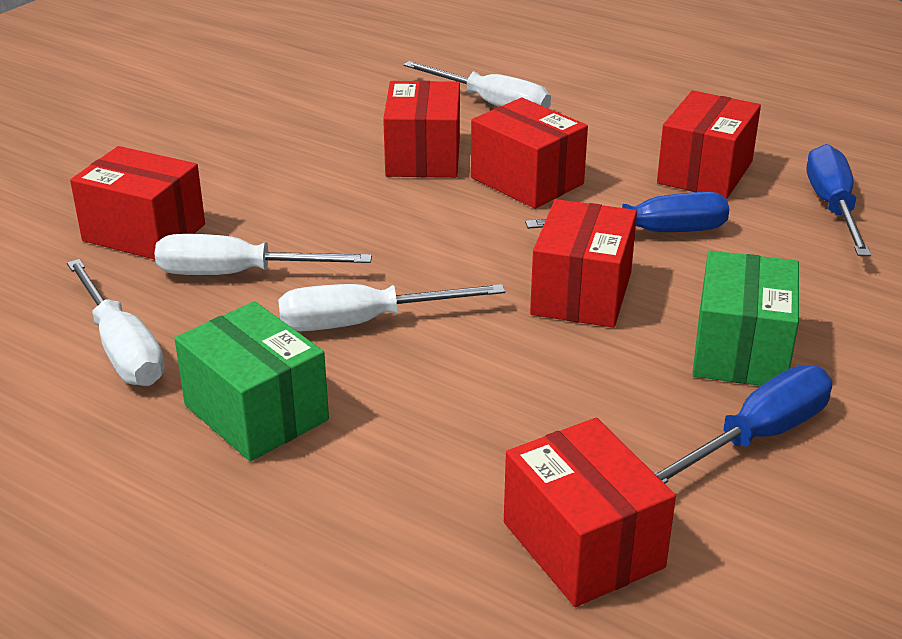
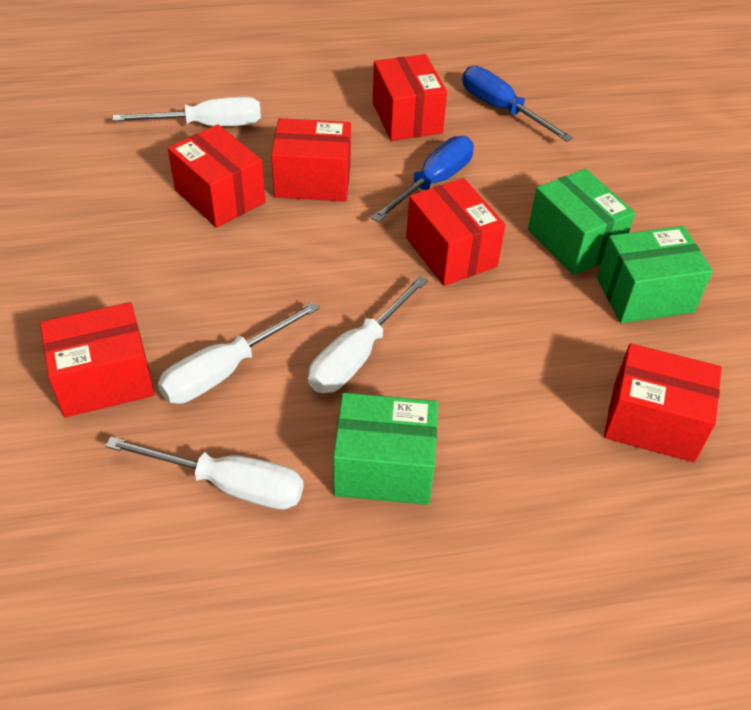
camera: 45 degrees left, 15 degrees up
blue screwdriver [654,365,832,484] -> green box [597,226,713,323]

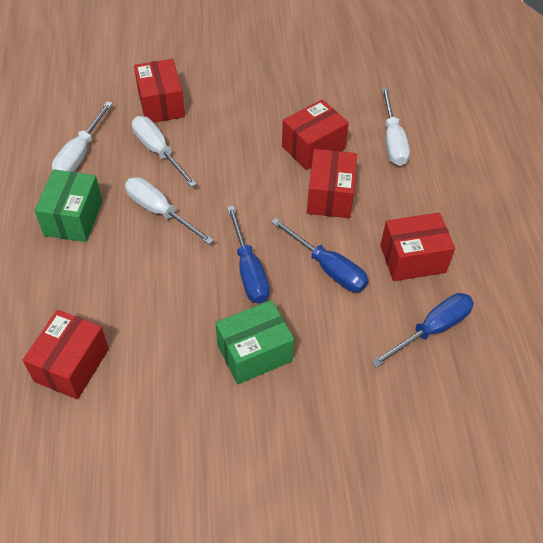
camera: 95 degrees right, 5 degrees up
red box [406,178,505,286] -> blue screwdriver [227,206,269,304]
green box [597,226,713,323] -> none

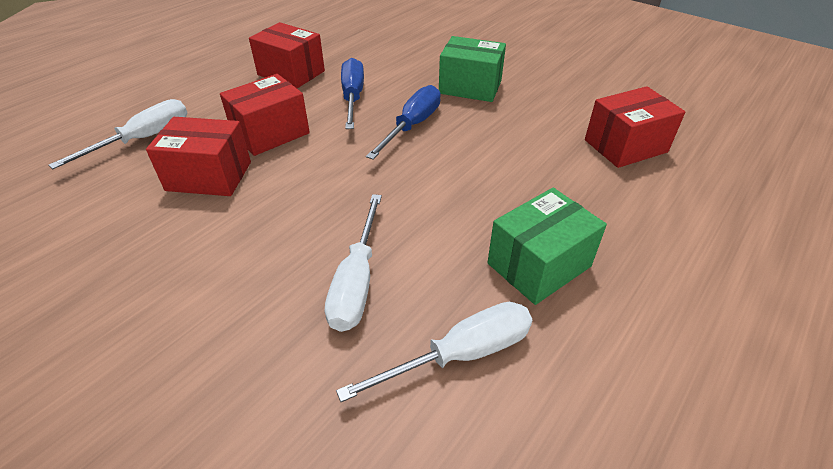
camera: 135 degrees left, 10 degrees down
white screwdriver [125,177,214,245] -> none
red box [134,59,185,122] -> none
blue screwdriver [371,293,474,368] -> none

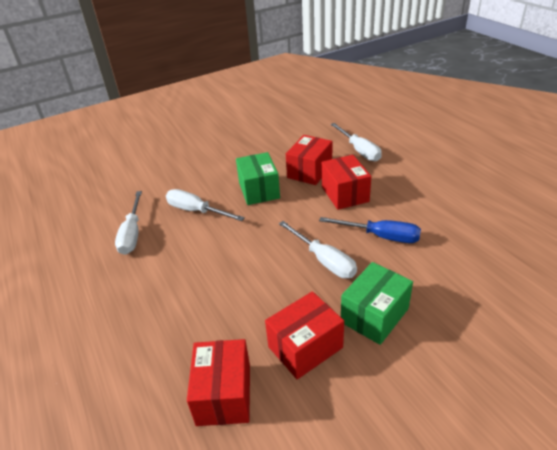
camera: 115 degrees right, 5 degrees down
red box [249,22,325,88] -> red box moved to [265,291,344,379]
blue screwdriver [366,85,441,159] -> white screwdriver [279,221,357,278]
green box [487,188,607,305] -> green box moved to [236,152,280,205]

